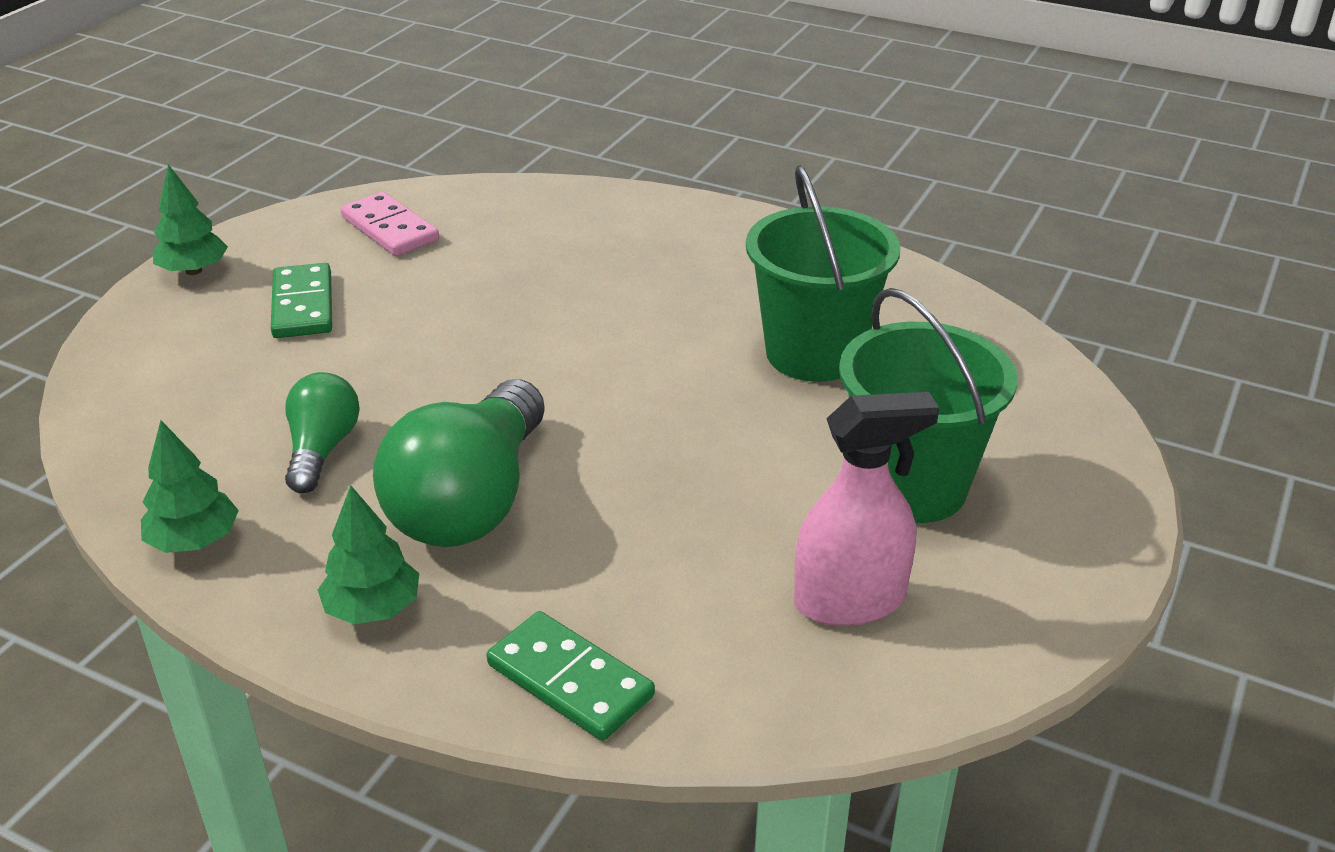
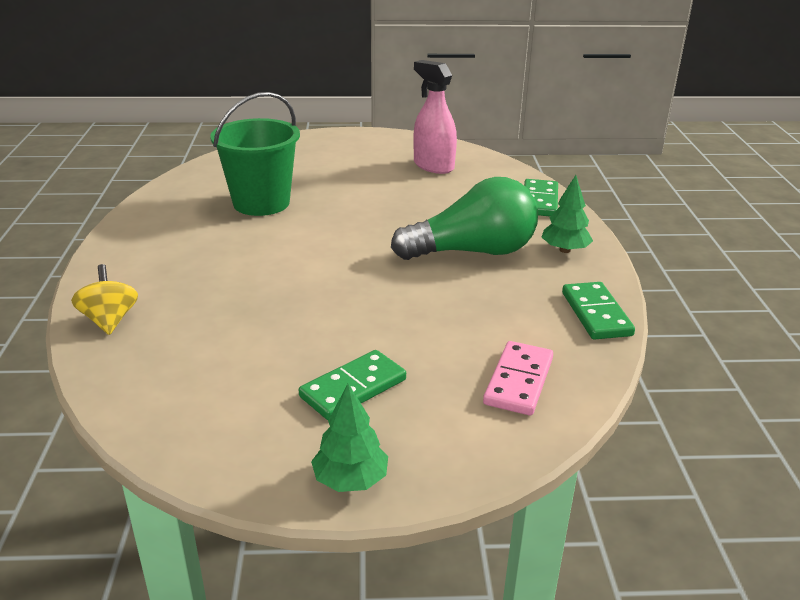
camera: 120 degrees left, 5 degrees down
green tree [141,420,239,553] -> green domino [562,282,635,340]
green light bulb [285,372,360,493] -> none
pink domino [340,192,439,256] -> pink domino moved to [483,341,553,415]
green bucket [839,288,1017,523] -> none
none -> yellow spinning top [71,264,138,335]

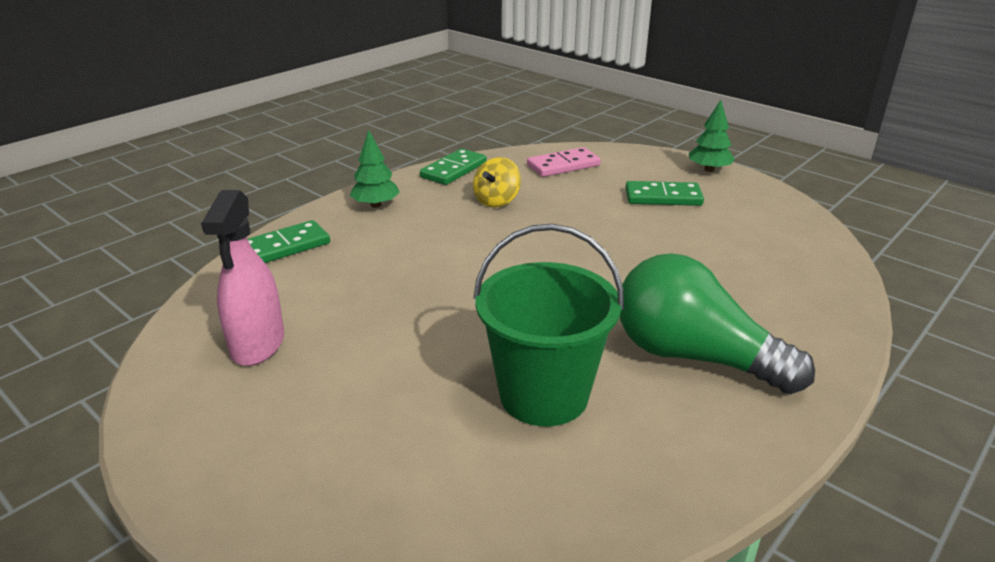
camera: 135 degrees left, 0 degrees up
yellow spinning top [71,264,138,335] -> yellow spinning top moved to [473,157,521,208]
green light bulb [391,177,538,260] -> green light bulb moved to [620,253,815,394]

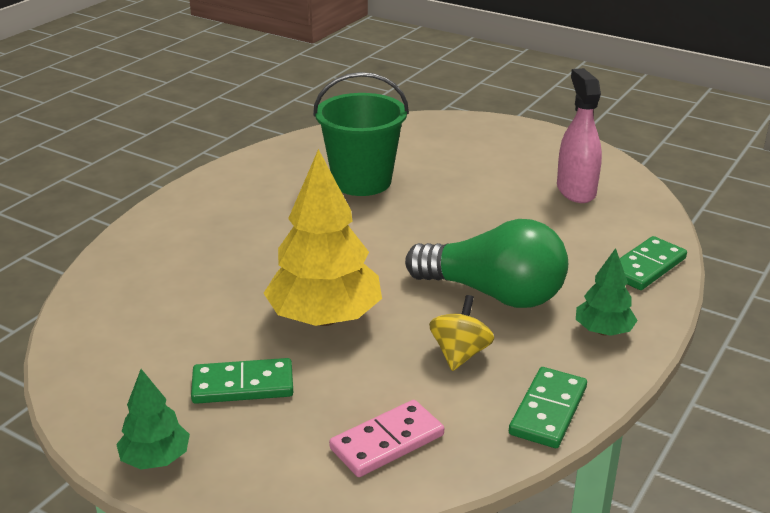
camera: 170 degrees right, 0 degrees up
green light bulb [620,253,815,394] -> green light bulb moved to [405,219,568,308]
none -> yellow tree [264,149,382,326]

